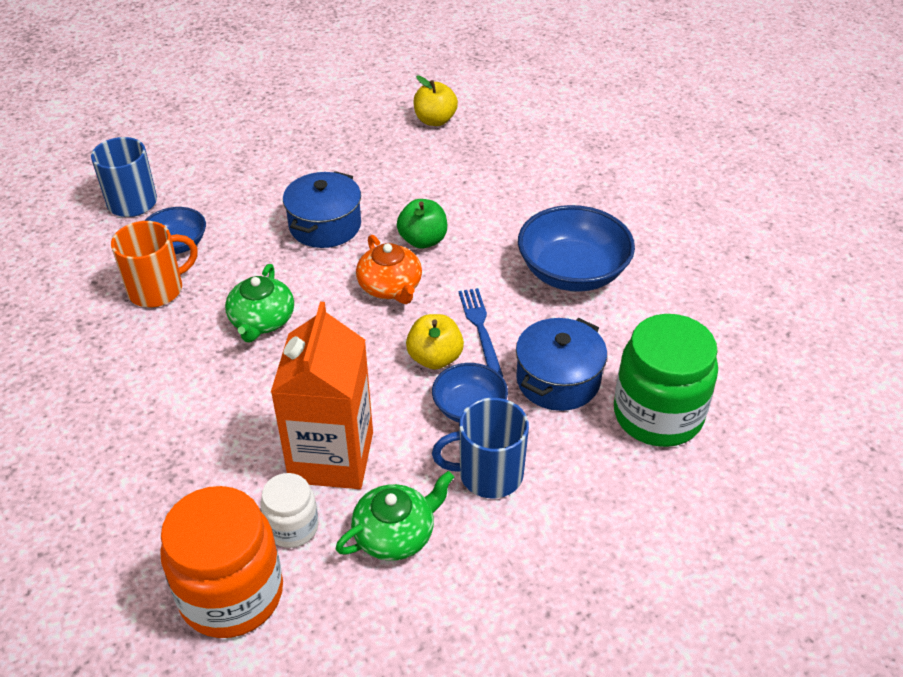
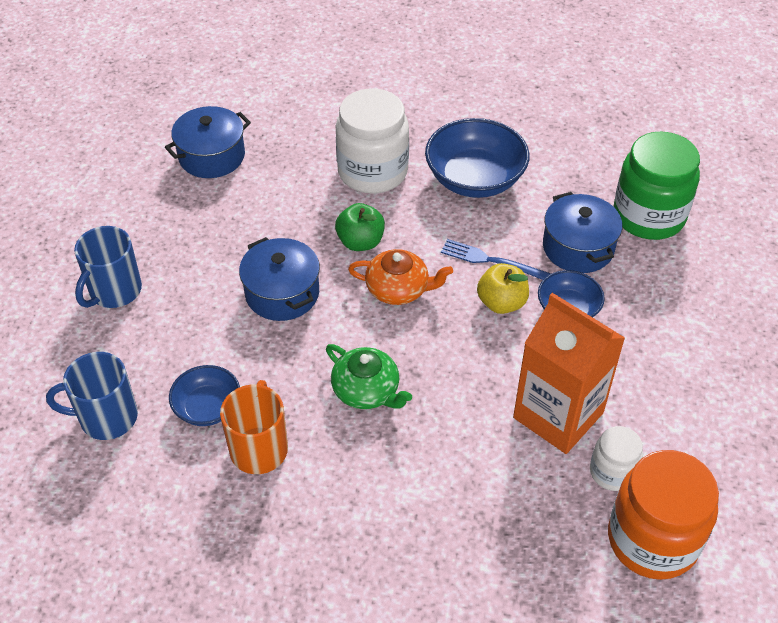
camera: 55 degrees left, 5 degrees up
green teapot [336,471,454,561] -> none
yellow apple [413,75,458,126] -> blue pot [165,106,251,178]
blue mug [432,398,529,498] -> blue mug moved to [74,226,142,308]
none -> white jar [336,89,409,194]

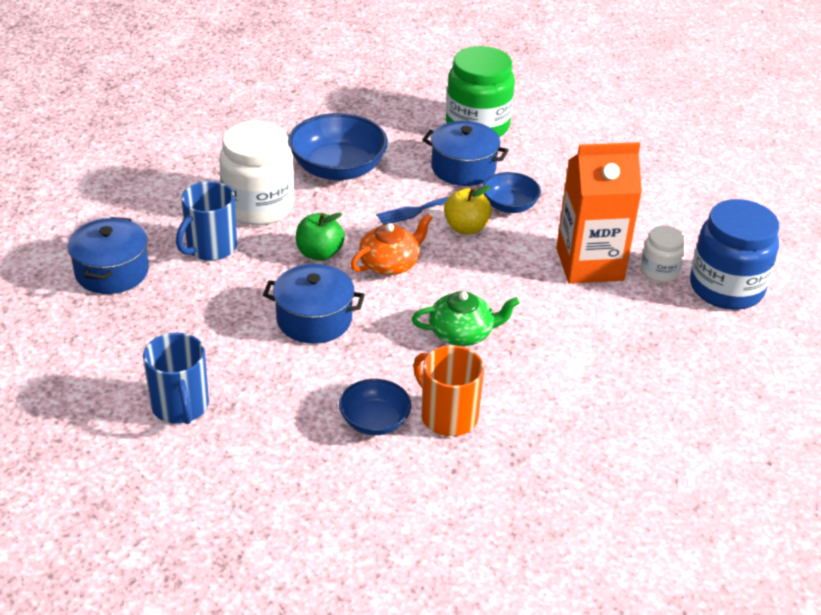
camera: 50 degrees left, 10 degrees down
blue mug [46,352,138,440] -> blue mug moved to [176,181,237,261]
orange jar [608,450,719,580] -> blue jar [690,199,779,310]

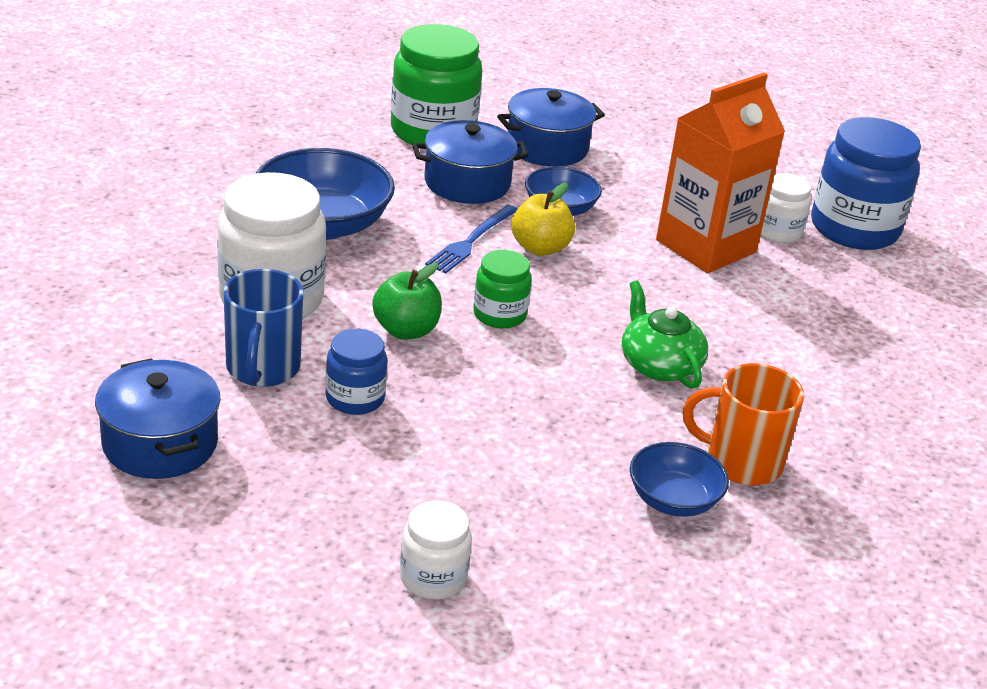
camera: 35 degrees left, 5 degrees down
blue mug [143,333,209,424] -> white jar [400,500,472,599]
blue pot [263,264,365,344] -> blue pot moved to [497,88,605,167]
orange teapot [350,214,433,275] -> green jar [473,250,532,329]
green teapot [412,291,520,346] -> green teapot turned 75 degrees counterclockwise [622,280,708,389]
none -> blue jar [325,329,387,415]

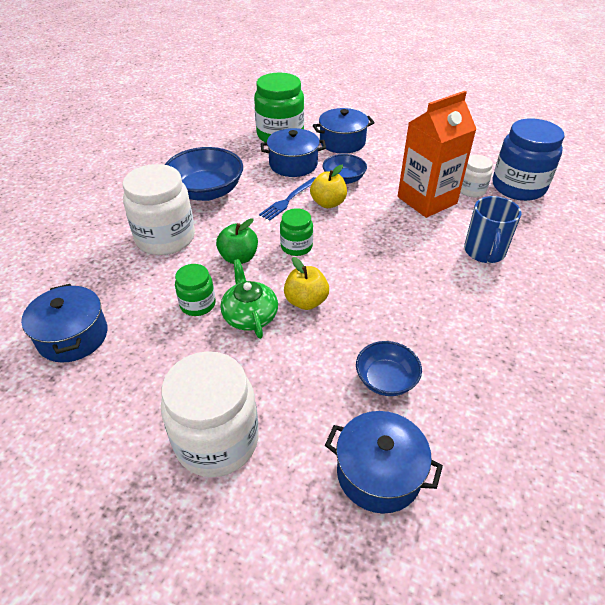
camera: 10 degrees right, 10 degrees up
blue mug [223,269,303,387] -> blue mug moved to [464,196,521,263]
blue jar [325,329,387,415] -> green jar [175,264,216,316]
white jar [400,500,472,599] -> white jar [161,351,259,477], size x1.89
green teapot [622,280,708,389] -> green teapot moved to [220,259,278,339]
orange mug [683,363,804,486] -> none
none -> yellow apple [284,257,329,310]
none -> blue pot [325,411,443,513]

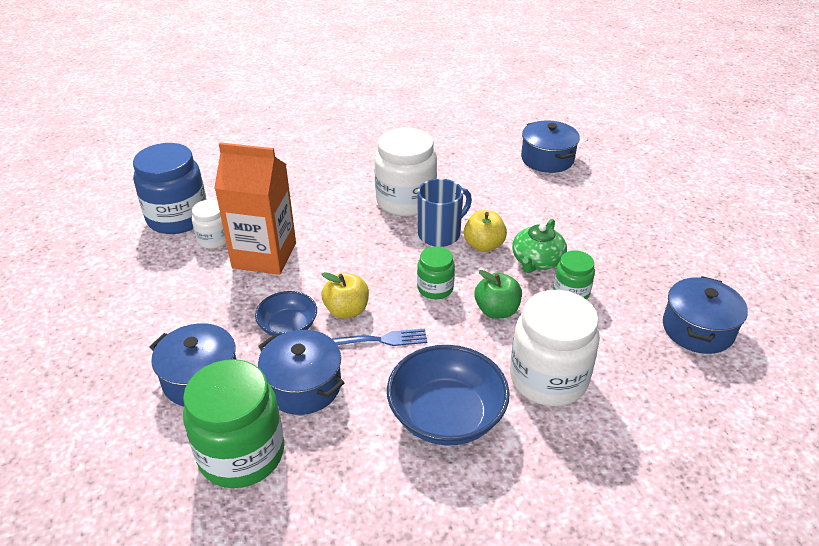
camera: 135 degrees left, 5 degrees down
white jar [161,351,259,477] -> white jar moved to [374,127,437,216]
blue bowl [356,341,422,396] -> none
blue mug [464,196,521,263] -> blue mug moved to [417,179,472,247]

